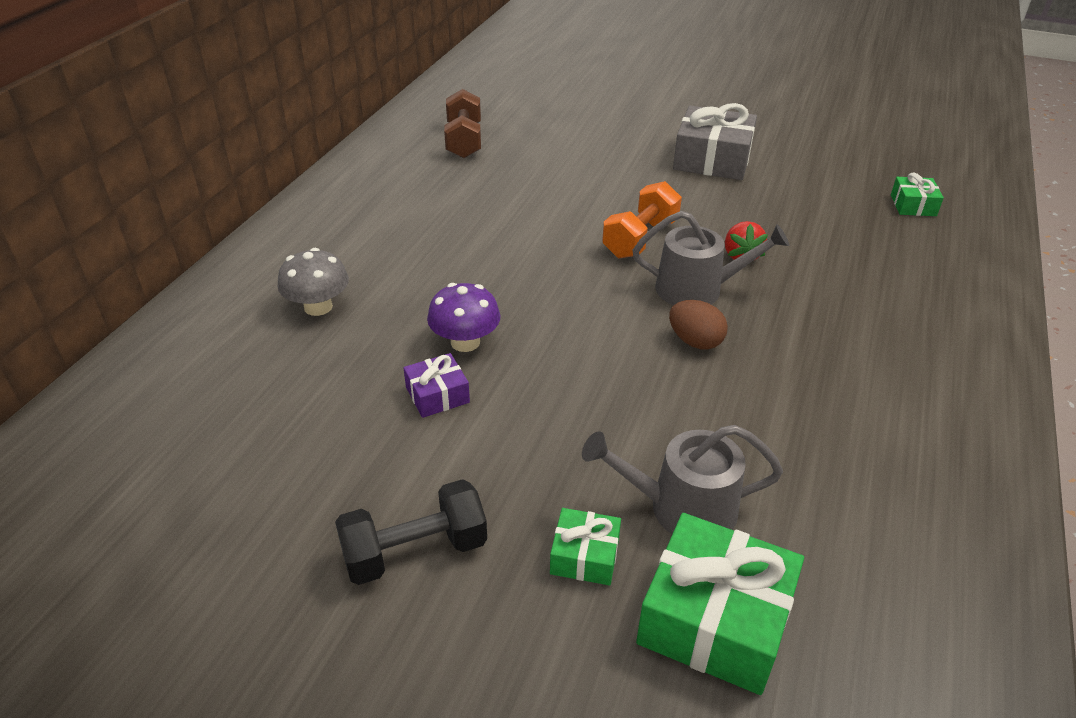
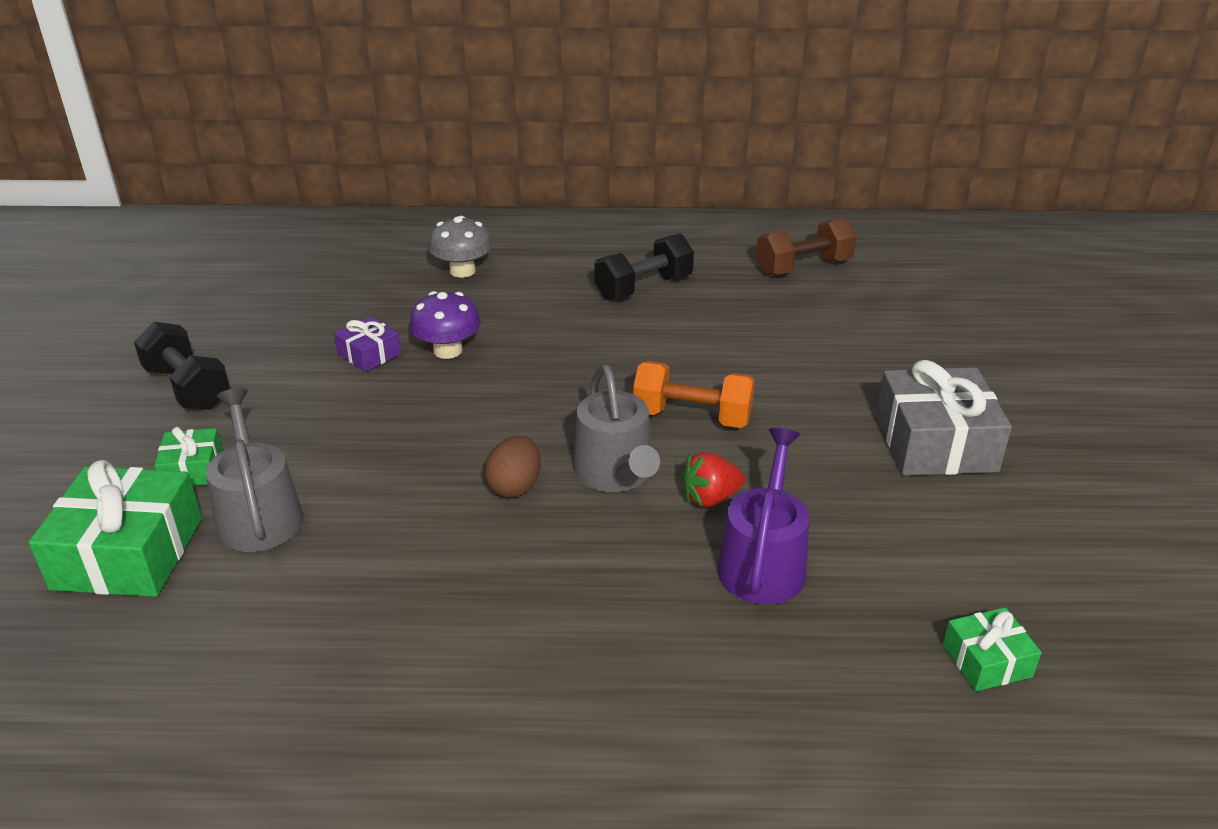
camera: 70 degrees right, 5 degrees down
none -> black dumbbell [594,233,694,301]
none -> purple watering can [717,428,809,605]

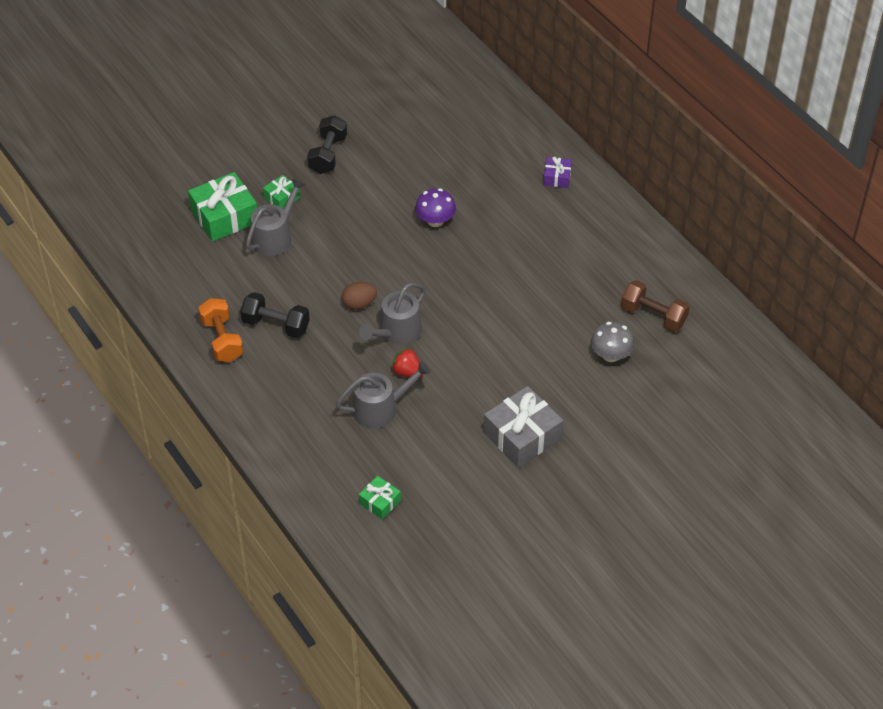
camera: 55 degrees right, 15 degrees up
purple gift [334,316,401,372] -> purple gift moved to [543,157,572,188]
grey mushroom [429,216,492,278] -> grey mushroom moved to [591,322,634,362]
black dumbbell [594,233,694,301] -> black dumbbell moved to [240,292,310,338]
orange dumbbell [633,361,755,428] -> orange dumbbell moved to [198,298,243,362]
purple watering can [717,428,809,605] -> grey watering can [336,361,431,428]

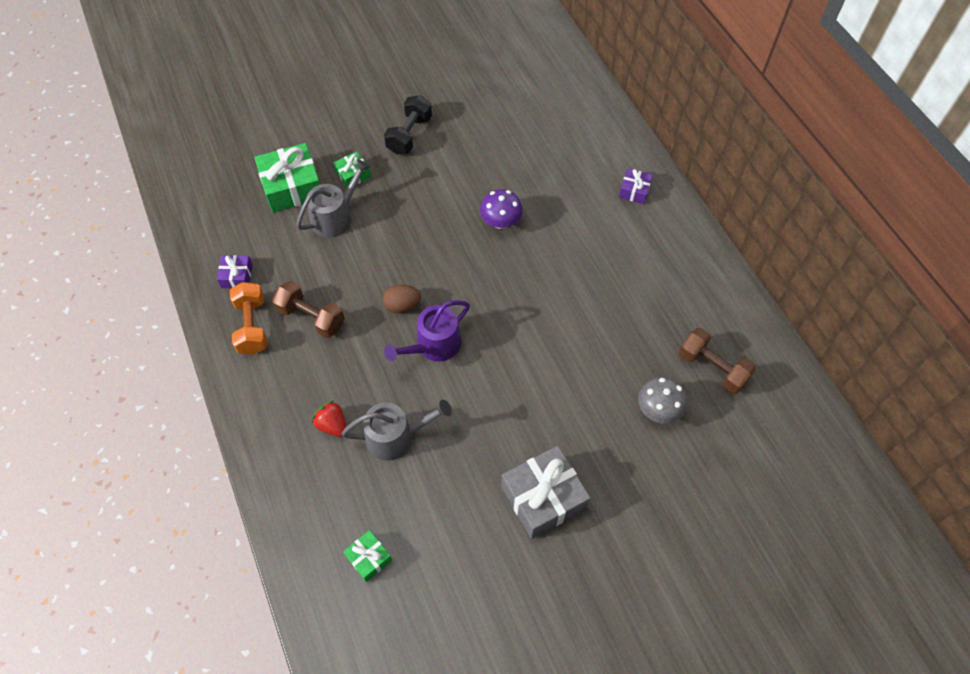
camera: 10 degrees right, 10 degrees up
black dumbbell [240,292,310,338] -> brown dumbbell [272,281,345,338]
grey watering can [359,283,425,345] -> purple watering can [384,300,470,361]
red strawberry [391,347,424,378] -> red strawberry moved to [312,401,346,437]
none -> purple gift [217,255,253,288]

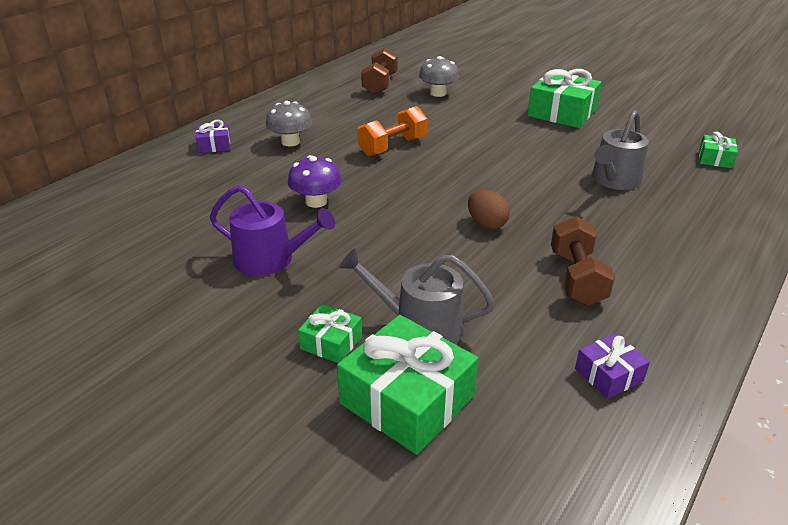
camera: 120 degrees left, 25 degrees down
orange dumbbell [230,282,267,355] -> orange dumbbell moved to [357,106,428,156]
red strawberry [312,401,346,437] -> none
grey watering can [342,400,452,461] -> grey watering can turned 105 degrees counterclockwise [592,110,649,190]
black dumbbell [384,95,432,154] -> none
purple watering can [384,300,470,361] -> purple watering can moved to [210,185,335,276]
grey gift [501,446,591,539] -> green gift [527,69,601,128]
none -> grey mushroom [266,101,312,147]

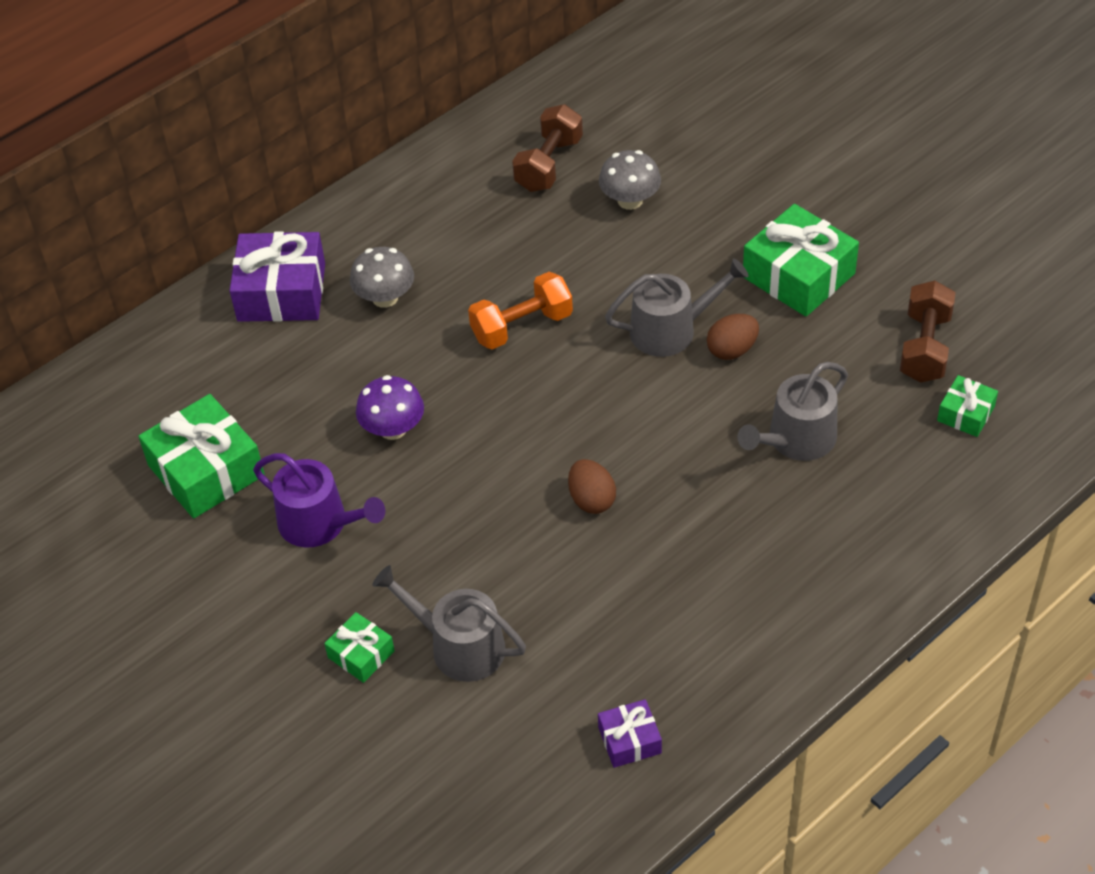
camera: 15 degrees right, 15 degrees up
purple gift [196,120,230,153] -> purple gift [229,231,325,322], size x1.94
green gift [337,315,478,454] -> green gift moved to [138,394,265,519]
brown dumbbell [551,216,615,306] -> brown dumbbell moved to [900,281,956,383]
none -> grey watering can [605,258,749,357]
none -> brown egg [707,314,759,360]

